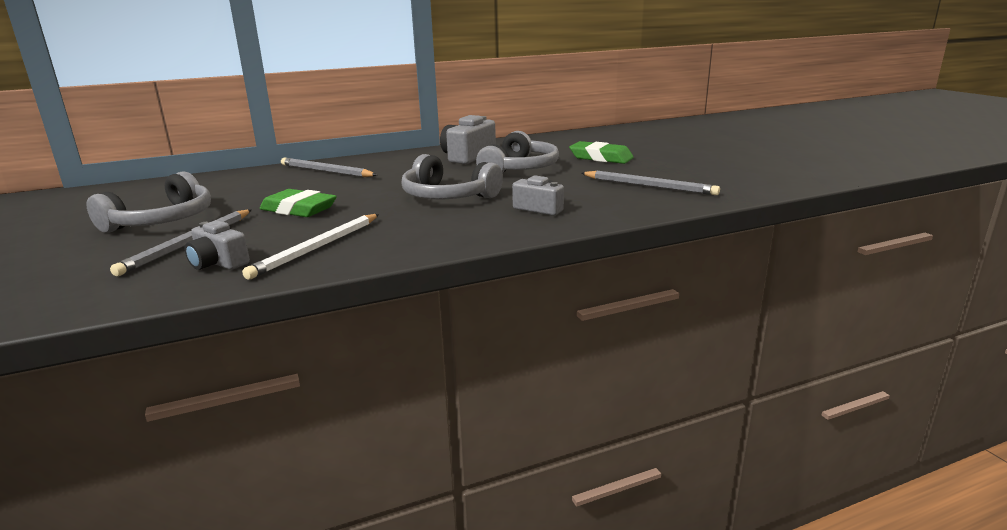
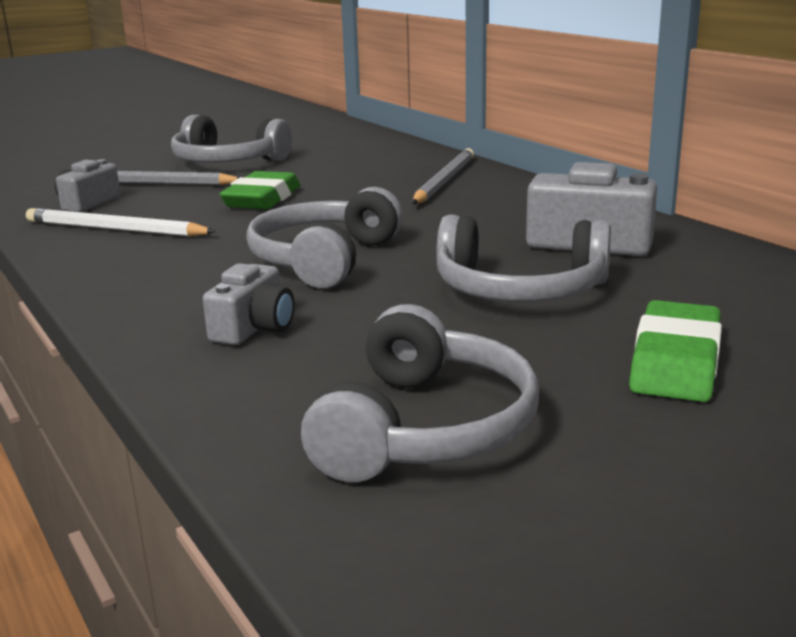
camera: 80 degrees right, 0 degrees up
grey pencil [581,171,720,195] -> grey headphones [301,304,539,482]

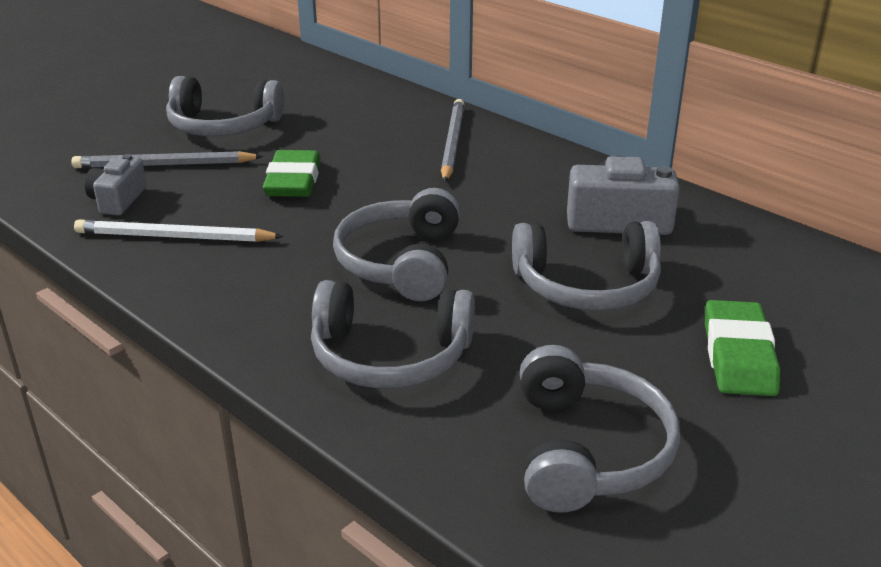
camera: 15 degrees left, 10 degrees up
grey camera [203,263,295,345] -> grey headphones [311,280,475,388]

